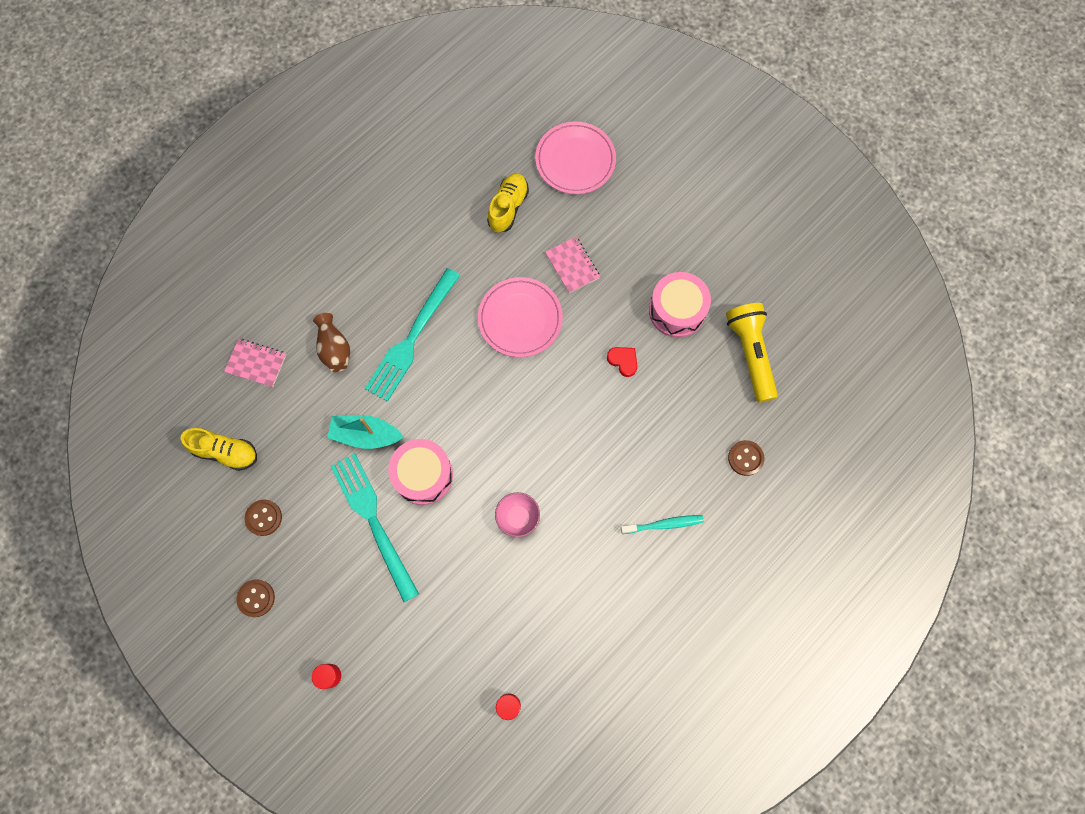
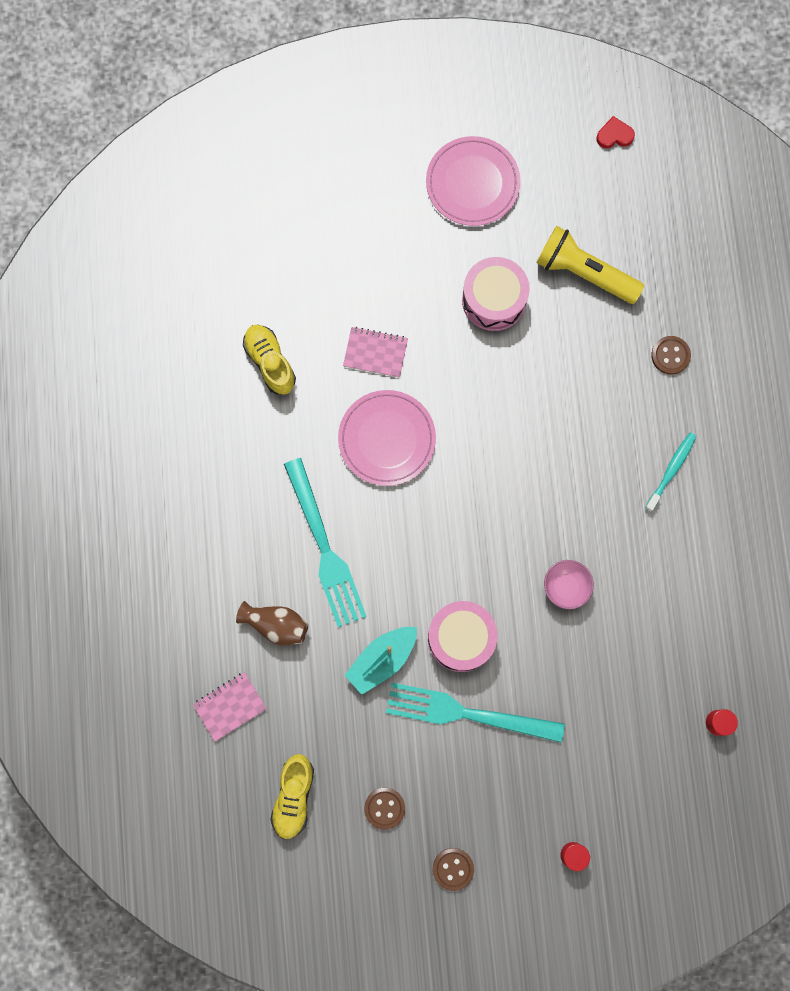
camera: 50 degrees left, 5 degrees up
yellow shoe [181,428,257,471] -> yellow shoe turned 135 degrees clockwise [270,754,314,840]
pink plate [535,122,616,194] -> pink plate moved to [426,136,521,226]
red heart [607,347,637,377] -> red heart moved to [596,116,635,149]

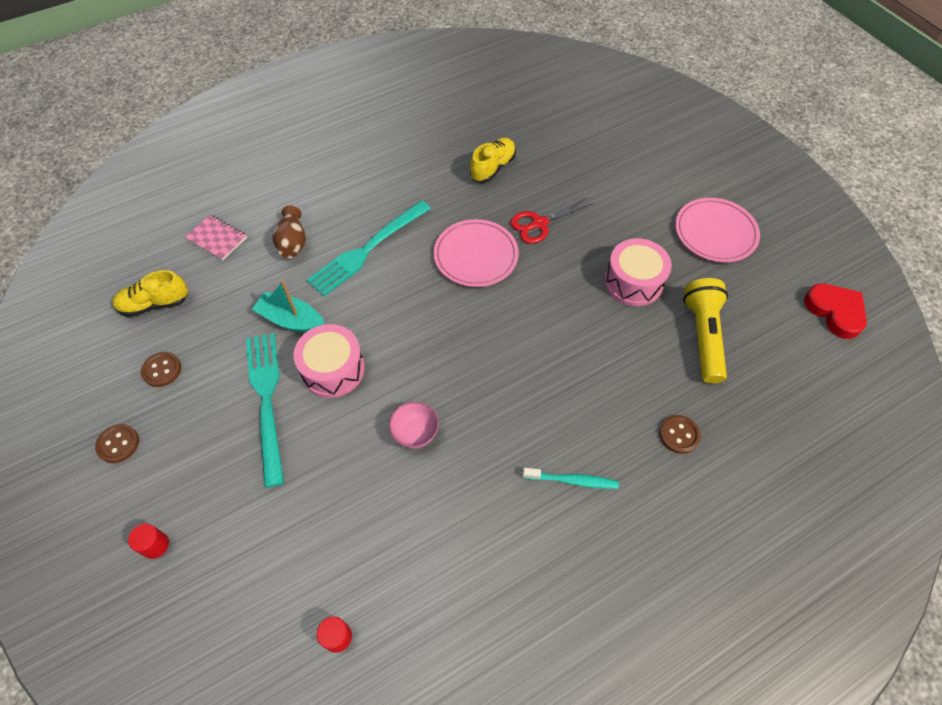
camera: 65 degrees right, 20 degrees down
pink notebook [343,327,408,378] -> red scissors [510,198,593,244]
red heart [596,116,635,149] -> red heart [804,284,867,339], size x1.76

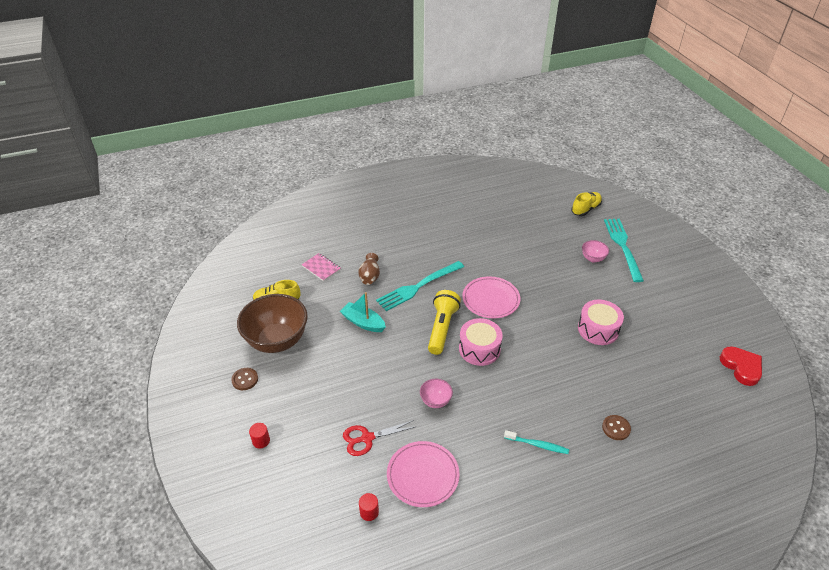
camera: 10 degrees right, 15 degrees down
brown button [141,352,181,387] -> brown bowl [237,294,308,353]
turquoise fork [246,333,284,488] -> turquoise fork moved to [604,219,644,282]
pink drum [293,324,365,398] -> pink drum moved to [459,318,503,366]
yellow shoe [470,138,516,183] -> yellow shoe moved to [571,192,602,216]
red scissors [510,198,593,244] -> red scissors moved to [343,420,417,456]
pink plate [675,198,760,262] -> pink plate moved to [387,441,460,507]
yellow flashlight [683,278,728,384] -> yellow flashlight moved to [428,290,461,355]
none -> pink bowl [582,240,609,262]

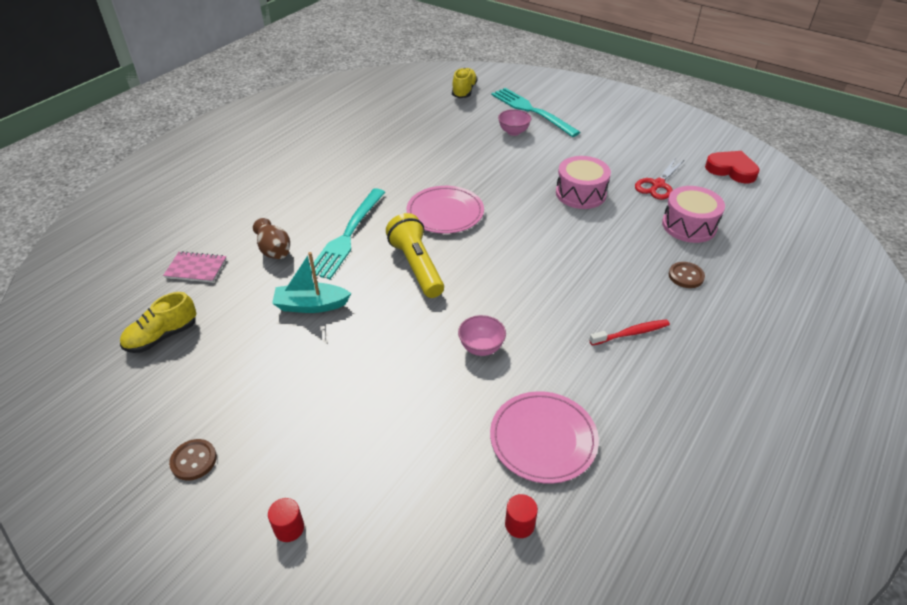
camera: 35 degrees left, 0 degrees up
brown bowl [237,294,308,353] -> none
red scissors [343,420,417,456] -> red scissors moved to [635,159,684,200]
pink drum [459,318,503,366] -> pink drum moved to [662,186,725,243]
turquoise toothbrush [504,430,569,454] -> red toothbrush [589,319,670,346]

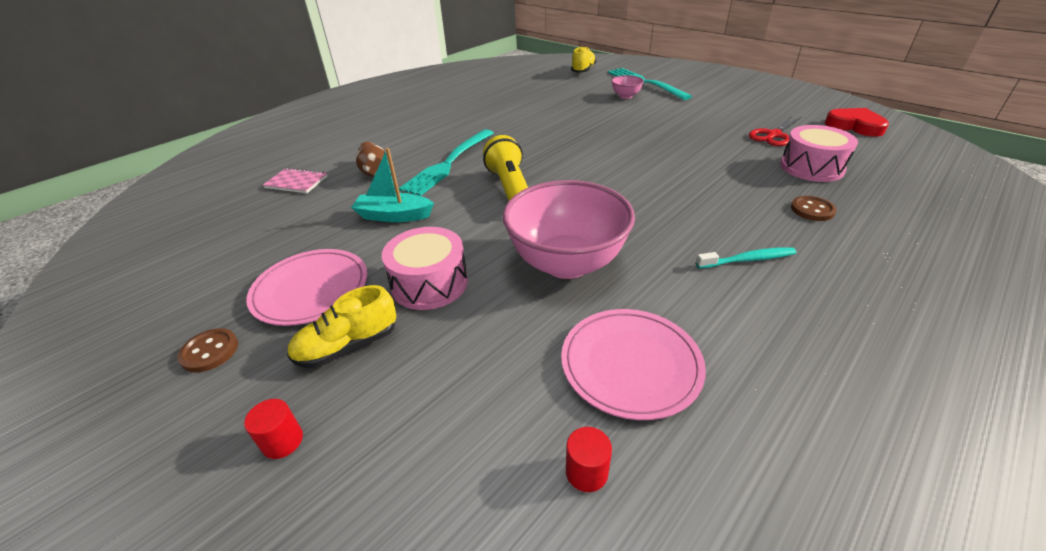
camera: 10 degrees right, 5 degrees down
yellow shoe [120,292,197,353] -> yellow shoe moved to [287,285,397,368]
pink plate [407,186,484,234] -> pink plate moved to [246,249,367,326]
pink bowl [458,315,506,356] -> pink bowl [503,180,635,279], size x2.24
pink drum [556,156,611,209] -> pink drum moved to [382,227,468,310]
red toothbrush [589,319,670,346] -> turquoise toothbrush [696,247,797,268]

